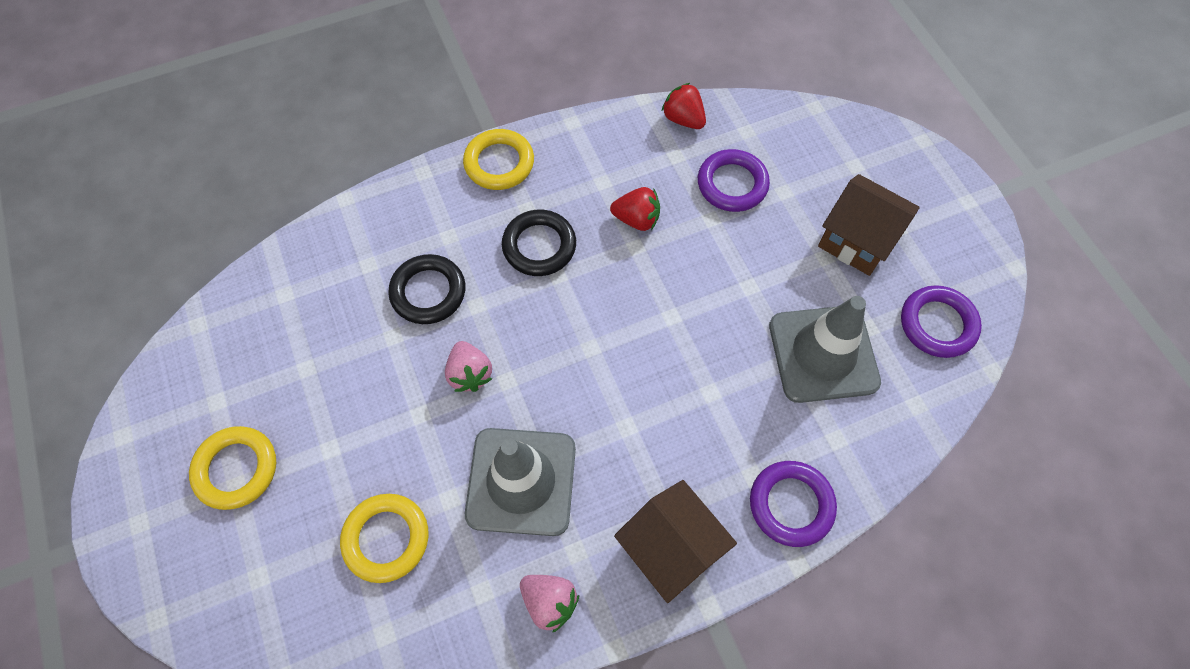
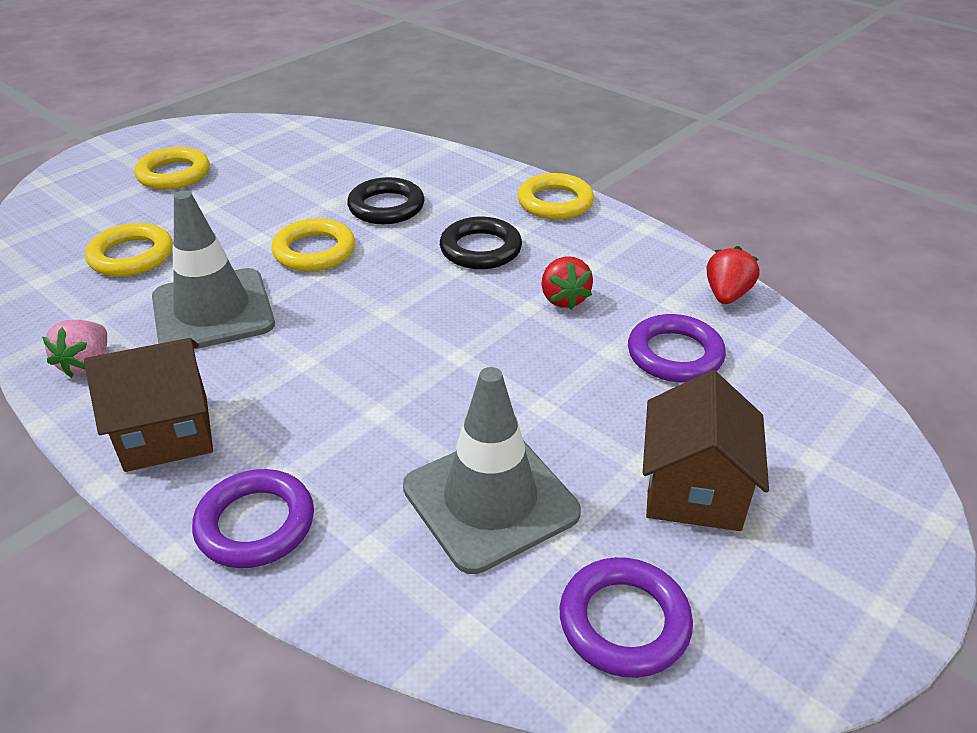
camera: 65 degrees right, 25 degrees down
pink strawberry [445,341,492,392] -> yellow ring [271,218,355,271]
brown house [614,480,737,603] -> brown house turned 45 degrees clockwise [84,338,213,472]

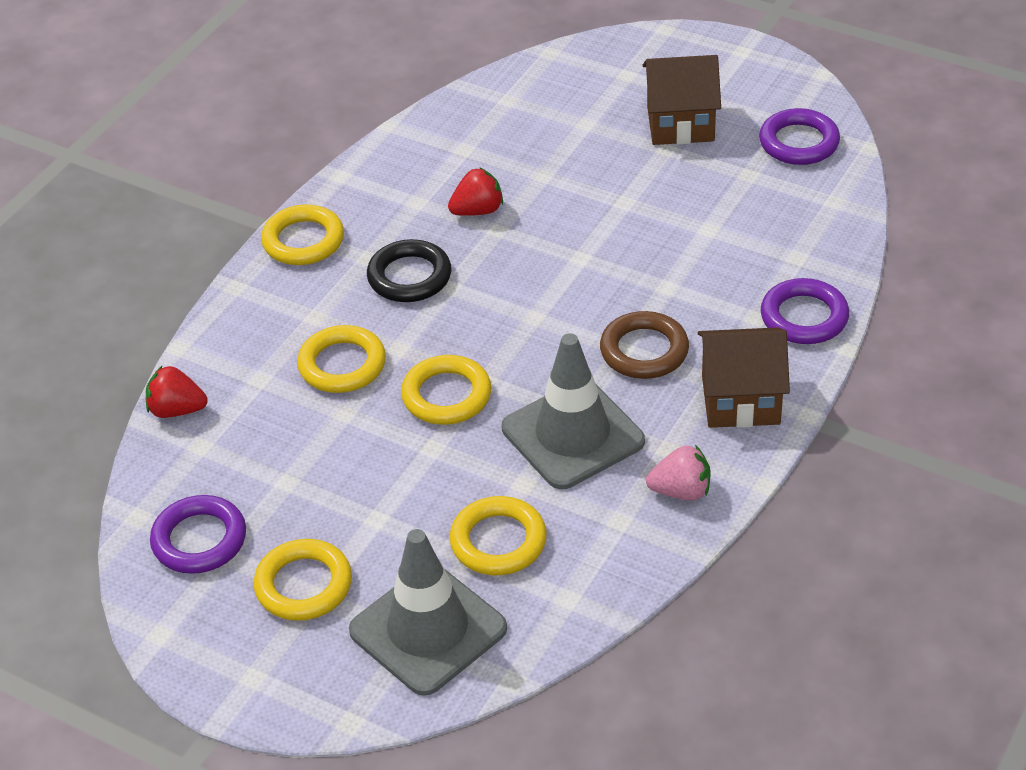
camera: 100 degrees left, 5 degrees up
brown house [84,338,213,472] -> brown house turned 60 degrees counterclockwise [698,327,790,428]
black ring [347,177,424,224] -> yellow ring [297,325,386,393]
grey traffic cone [403,367,581,574] -> grey traffic cone moved to [349,529,507,696]
purple ring [628,314,726,382] -> purple ring moved to [150,495,246,574]
red strawberry [707,246,759,304] -> red strawberry moved to [146,365,208,418]
none -> brown ring [600,311,689,379]

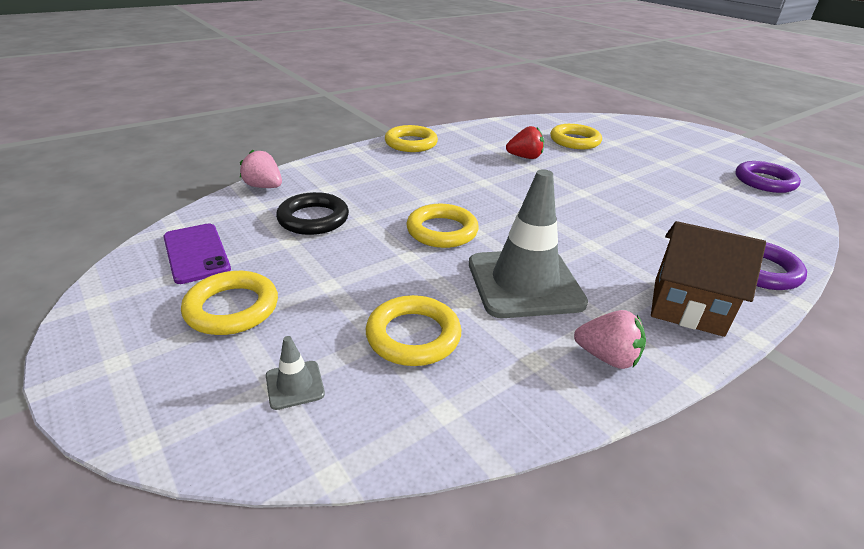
camera: 20 degrees right, 10 degrees down
red strawberry [146,365,208,418] -> pink strawberry [240,150,282,188]
purple ring [150,495,246,574] -> purple phone [163,224,231,284]
yellow ring [297,325,386,393] -> yellow ring moved to [550,124,602,149]
grey traffic cone [349,529,507,696] -> grey traffic cone [266,336,325,410], size x0.41
black ring [367,239,452,302] -> black ring moved to [276,192,349,235]
brown ring [600,311,689,379] -> none
brown house [642,55,721,145] -> none

